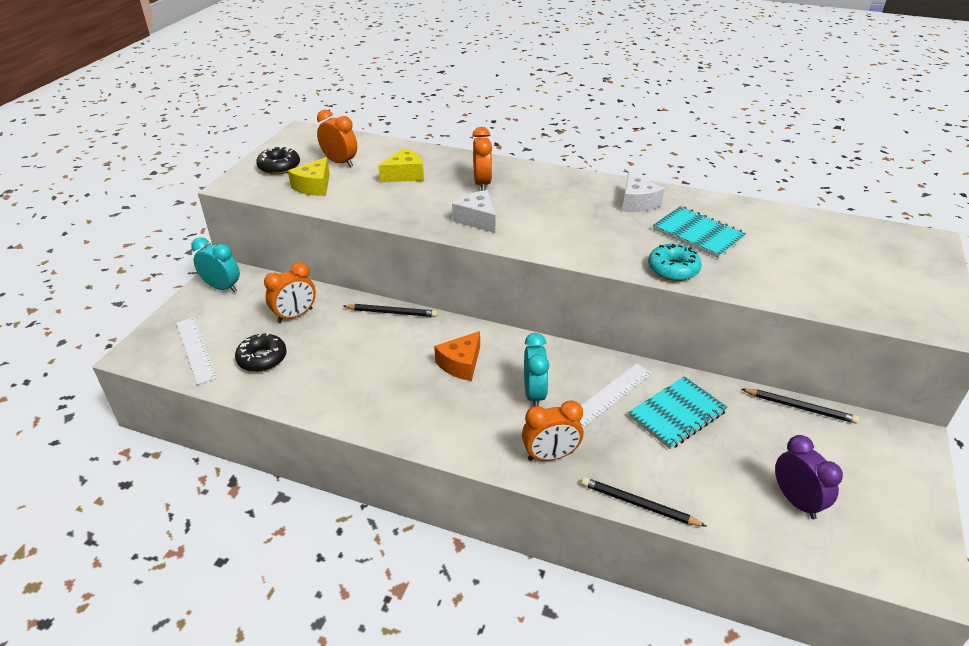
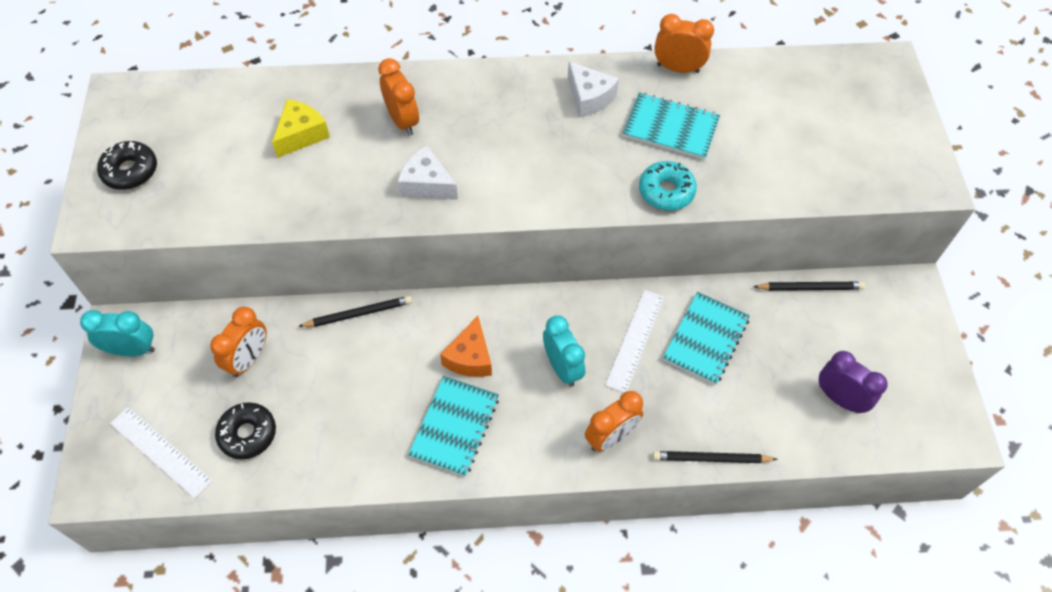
camera: 25 degrees left, 20 degrees up
yellow cheese [288,157,330,196] -> none
orange clock [317,110,357,167] -> orange clock moved to [654,14,714,73]
none -> turquoise notebook [408,376,499,477]

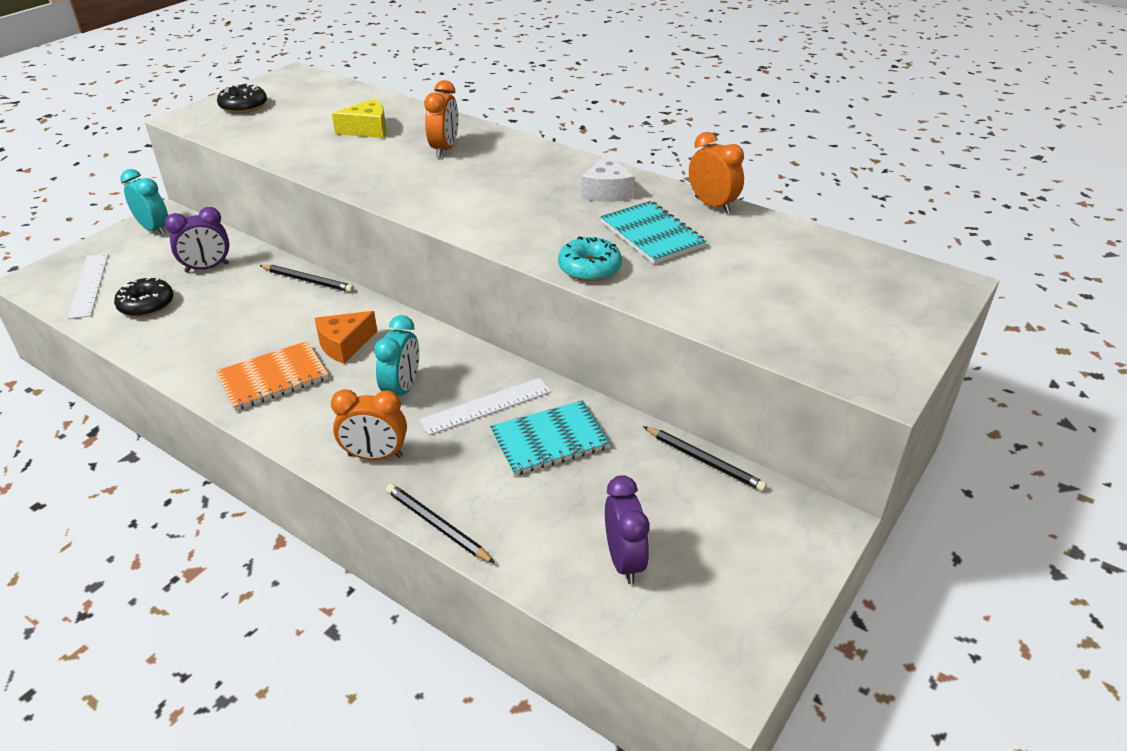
camera: 40 degrees right, 20 degrees down
orange clock [210,307,267,377] -> purple clock [165,207,229,273]
white cheese [398,146,458,200] -> none
turquoise notebook [408,376,499,477] -> orange notebook [216,341,329,411]

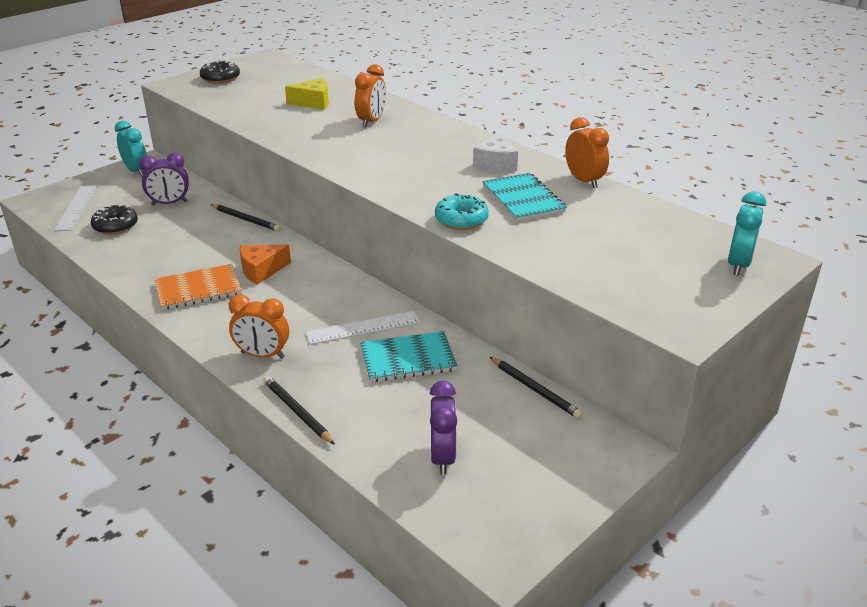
camera: 10 degrees right, 5 degrees down
turquoise clock [374,315,419,396] -> turquoise clock moved to [728,191,766,275]

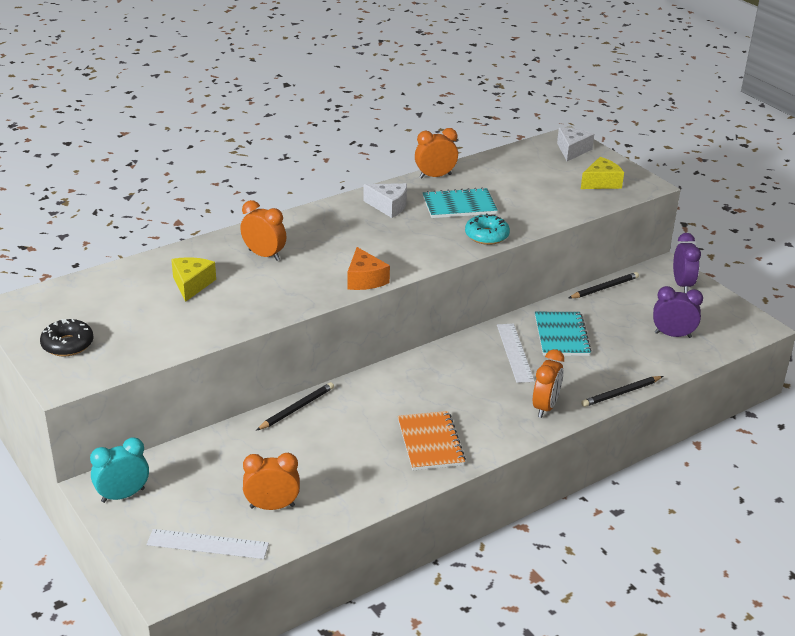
camera: 80 degrees left, 0 degrees up
black donut [91,205,138,235] -> orange clock [243,453,300,510]
purple clock [139,153,189,205] -> purple clock moved to [673,233,701,293]
orange cheese [240,245,291,285] -> orange cheese moved to [347,247,390,290]
turquoise clock [728,191,766,275] -> white cheese [557,128,594,161]
none -> yellow cheese [581,157,624,189]

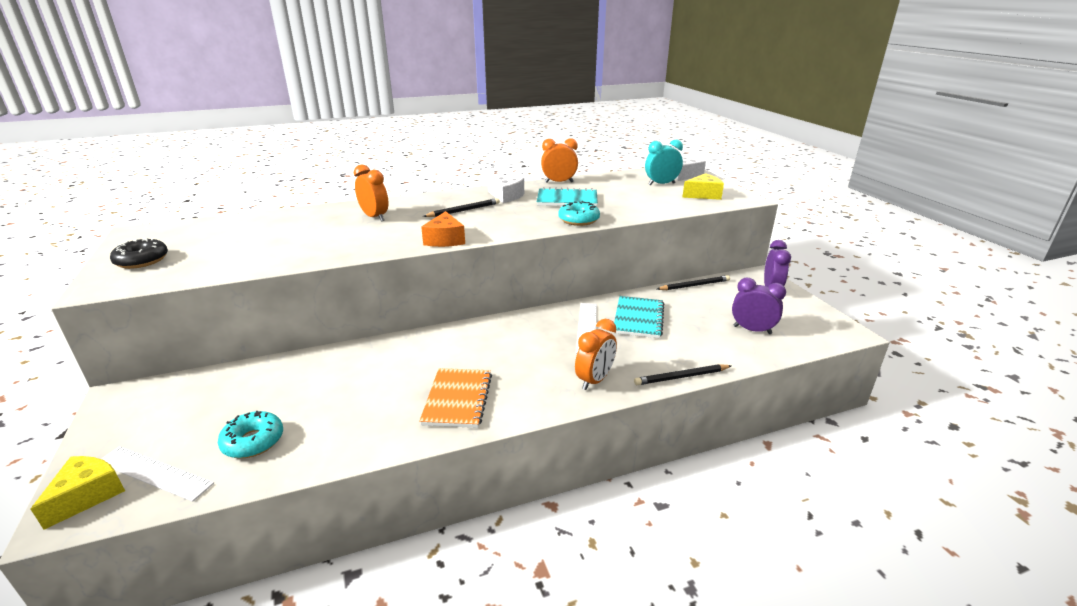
camera: 15 degrees right, 5 degrees down
turquoise clock [90,437,149,503] -> turquoise clock moved to [645,140,683,186]
yellow cheese [171,257,216,302] -> yellow cheese moved to [31,456,125,530]
orange clock [243,453,300,510] -> turquoise donut [218,411,283,458]
black pencil [256,382,334,431] -> black pencil moved to [423,198,500,217]

